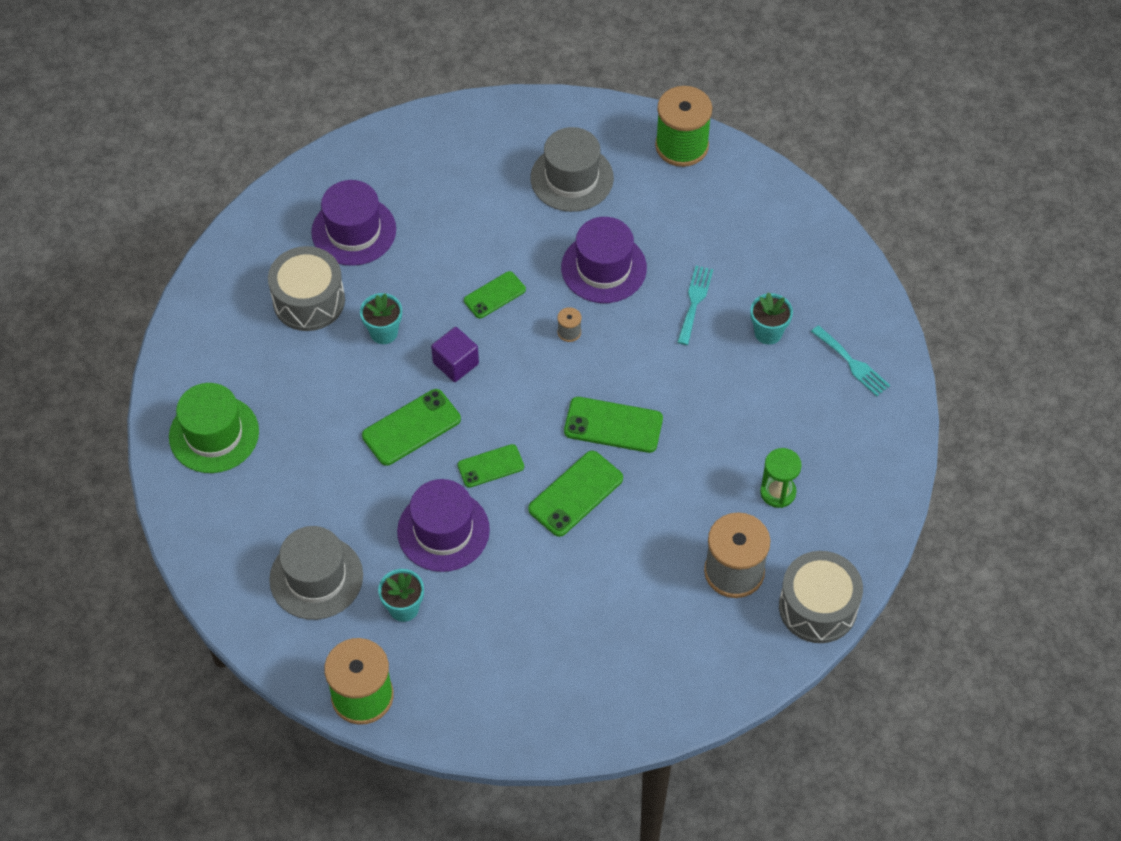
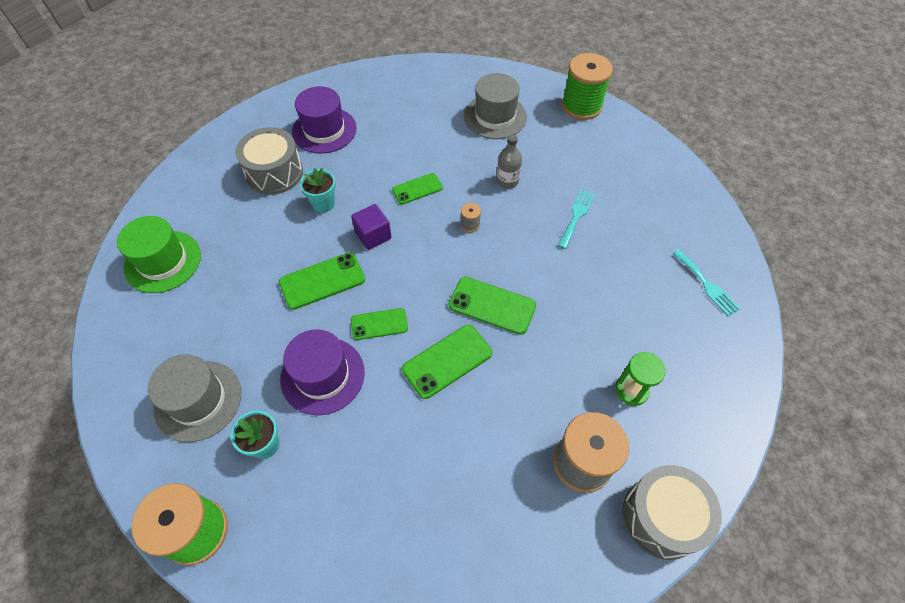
camera: 10 degrees right, 0 degrees up
purple hat [561,217,647,303] -> grey bottle [496,135,522,189]
turquoise flower pot [750,292,793,345] -> none

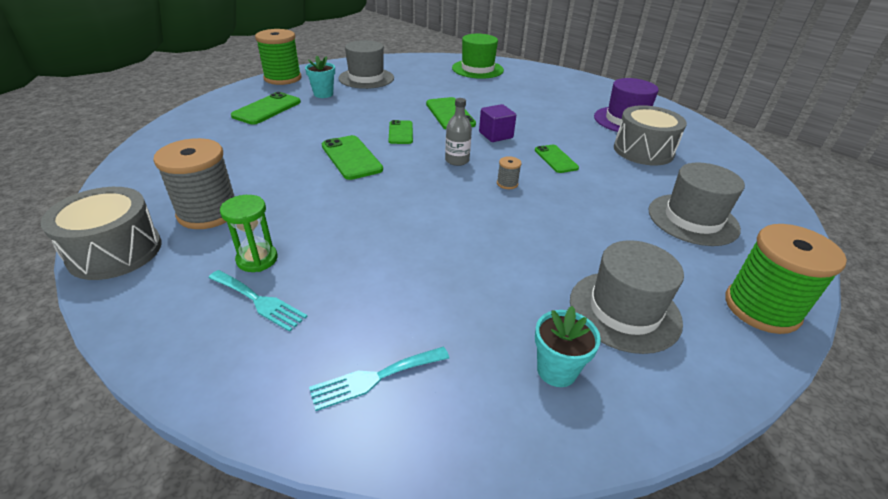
camera: 95 degrees right, 20 degrees down
grey drum [235,127,303,195] -> grey drum moved to [614,105,687,166]
purple hat [280,329,365,415] -> none
turquoise flower pot [300,168,336,213] -> turquoise flower pot moved to [535,306,601,387]
green phone [449,277,536,335] -> green phone moved to [231,92,301,125]
grey bottle [496,135,522,189] -> grey bottle moved to [445,98,472,166]
turquoise fork [558,189,595,249] -> turquoise fork moved to [209,270,307,332]
none -> grey hat [570,240,684,354]

